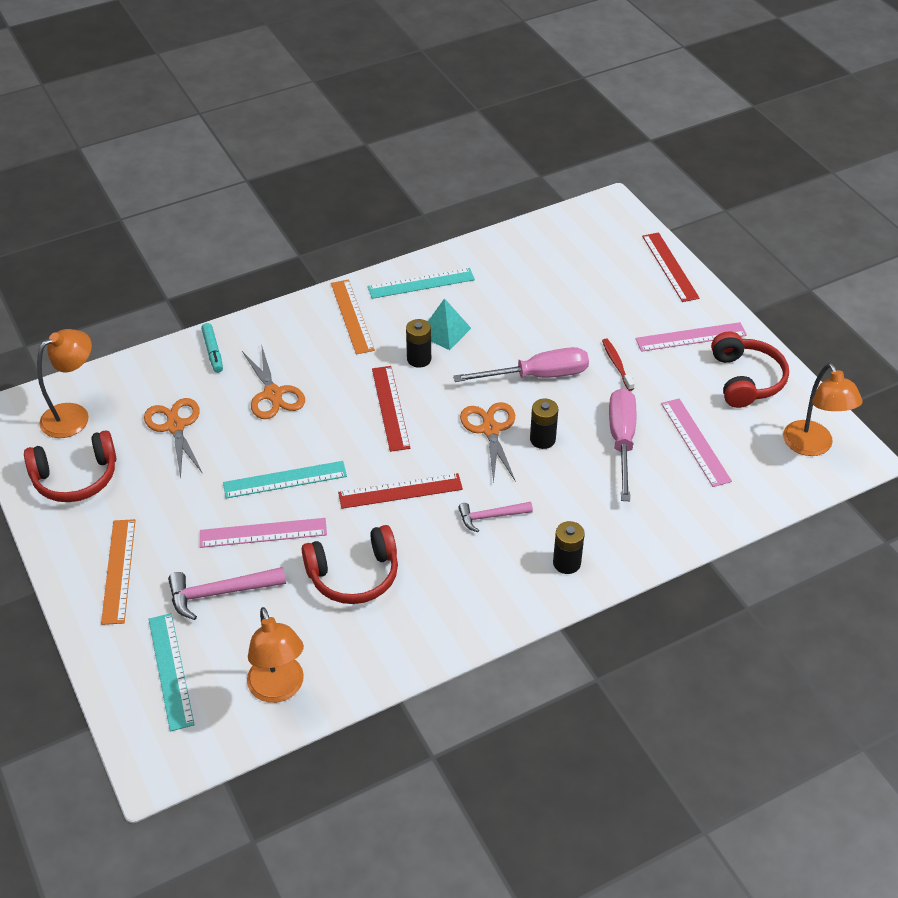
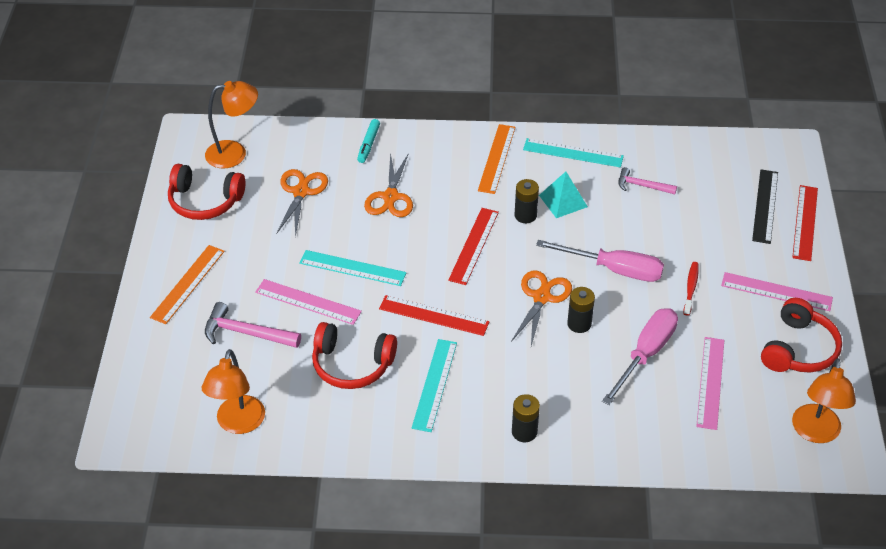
camera: 30 degrees right, 0 degrees up
turquoise ruler [149,613,195,731] -> turquoise ruler moved to [412,339,457,432]
pink hammer [458,502,533,532] -> pink hammer moved to [618,167,677,194]
none -> black ruler [752,169,778,244]

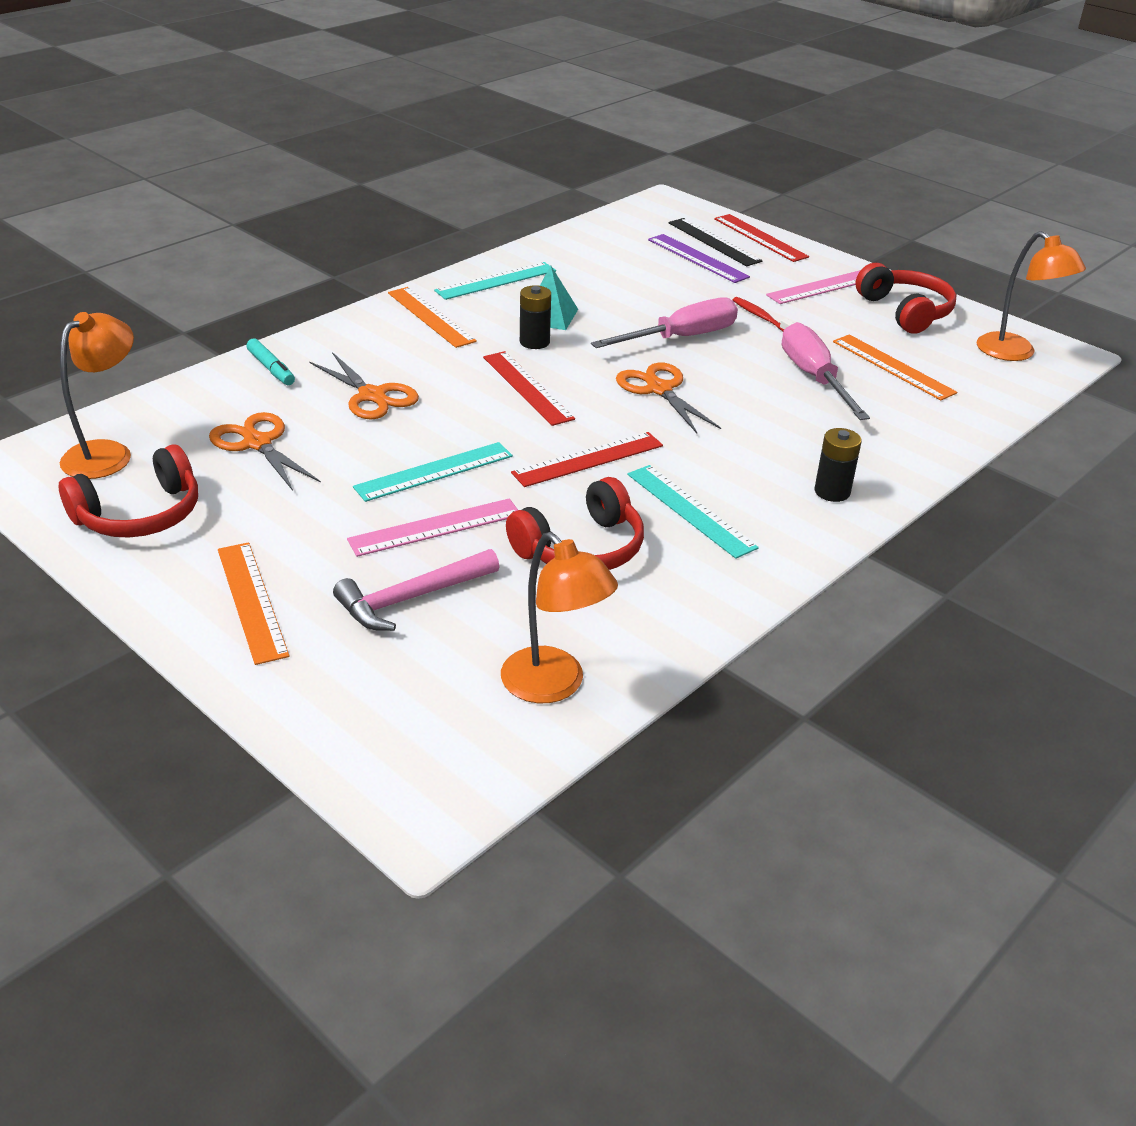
camera: 50 degrees left, 10 degrees down
black battery [567,287,595,333] -> none
pink hammer [618,167,677,194] -> none
pink ruler [696,337,724,430] -> orange ruler [833,334,957,400]
none -> purple ruler [648,234,750,283]

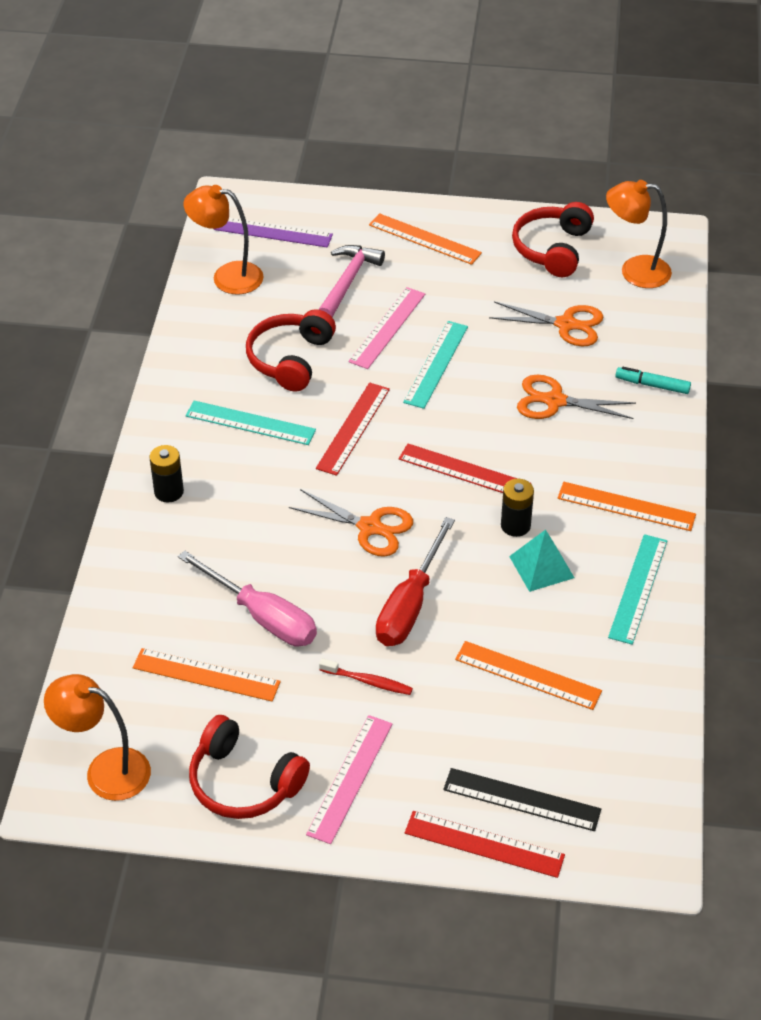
camera: 145 degrees right, 10 degrees up
orange lamp [60,312,134,479] -> orange lamp turned 105 degrees clockwise [606,180,672,288]
pink screwdriver [591,298,738,348] -> red screwdriver [376,517,455,646]
purple ruler [648,234,750,283] -> purple ruler moved to [213,218,333,248]
none -> orange ruler [455,641,602,710]

